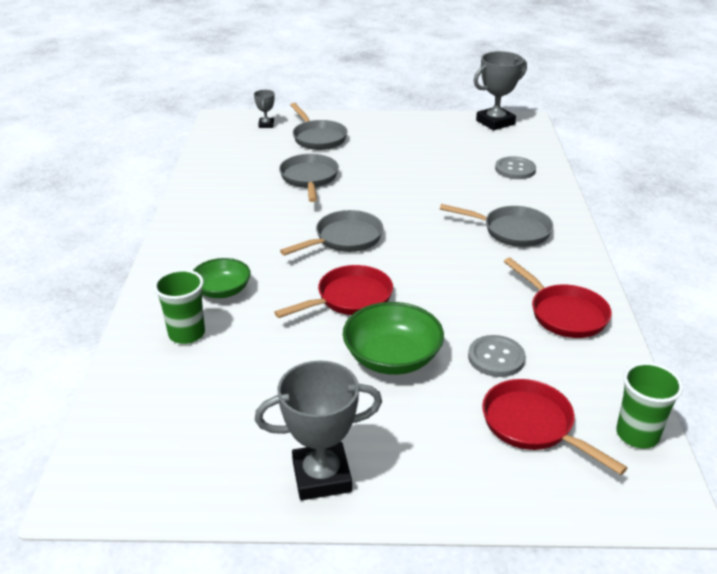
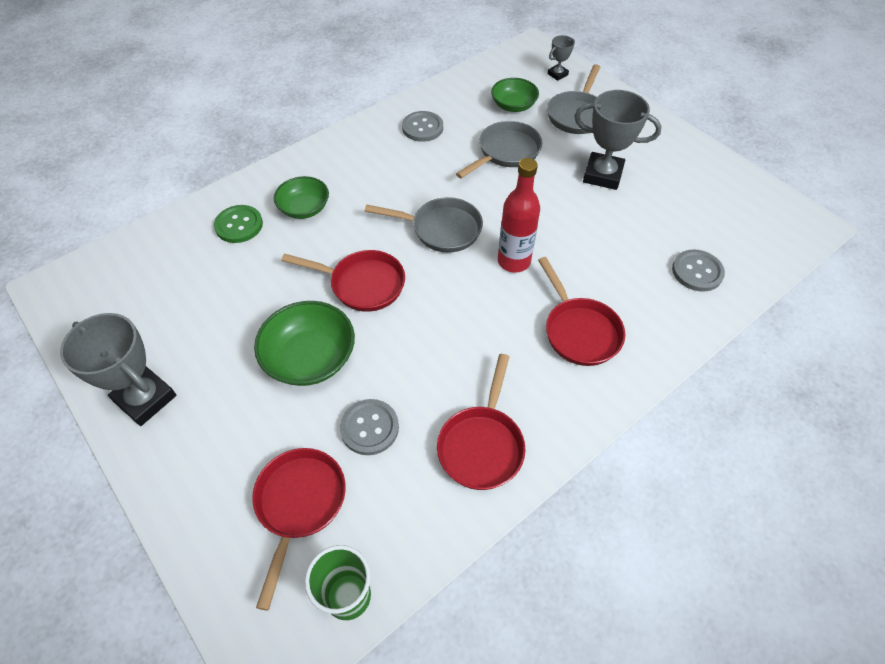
camera: 50 degrees right, 20 degrees up
green cup [154,269,205,344] -> green button [214,205,263,243]
grey pan [440,204,553,247] -> red pan [538,257,625,366]
grey trophy [474,51,527,130] -> grey trophy moved to [574,90,662,190]
none -> grey button [402,111,443,142]
none -> green bowl [491,78,539,112]
none -> red bottle [498,158,540,273]

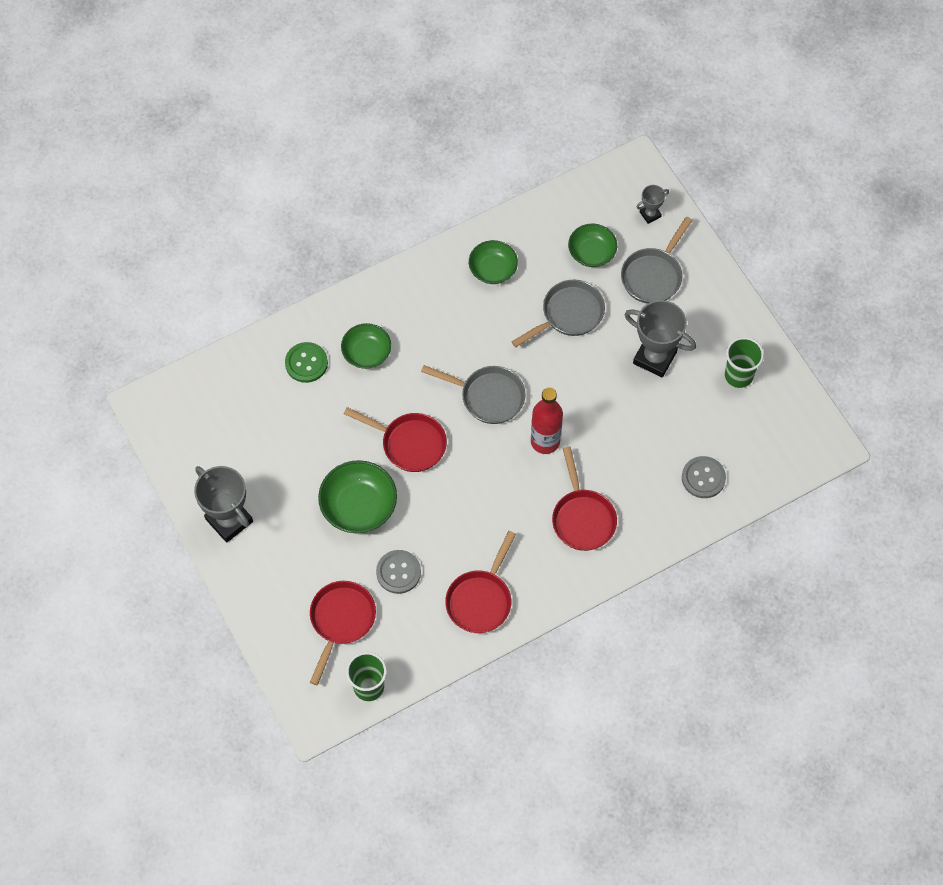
camera: 10 degrees right, 10 degrees up
grey button [402,111,443,142] -> green bowl [469,240,518,284]
none -> green cup [725,337,764,388]

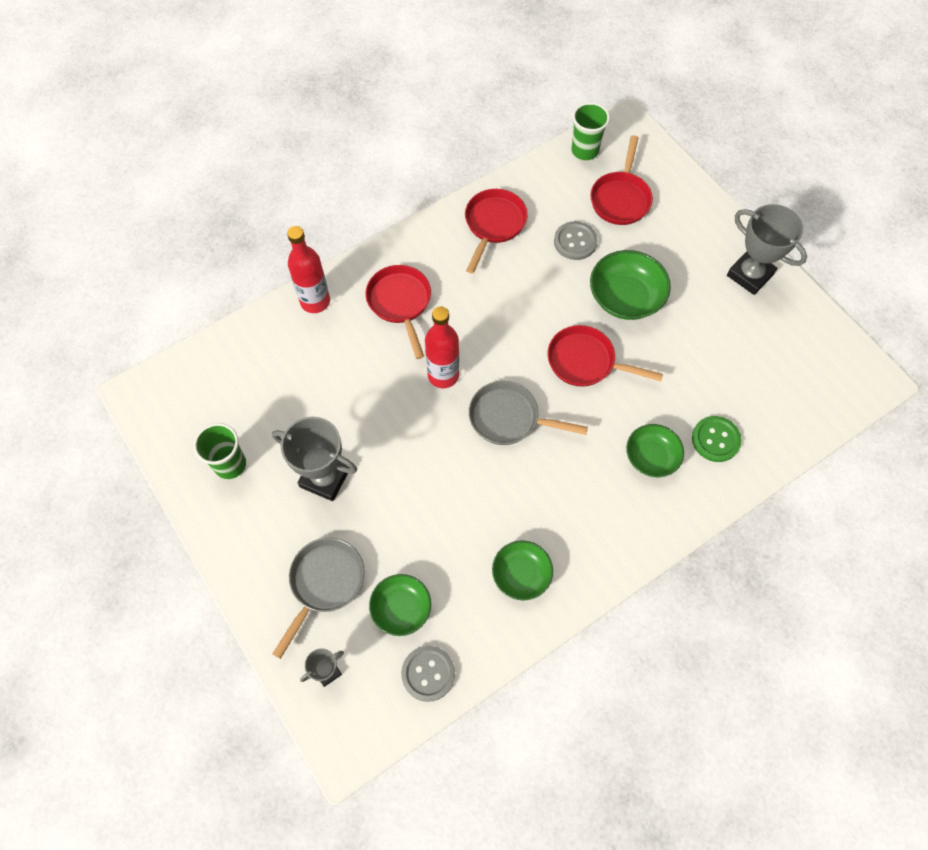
camera: 175 degrees right, 0 degrees up
grey pan [511,280,605,347] -> none
grey button [682,456,726,498] -> grey button moved to [401,646,455,702]
none -> red bottle [287,226,330,313]

